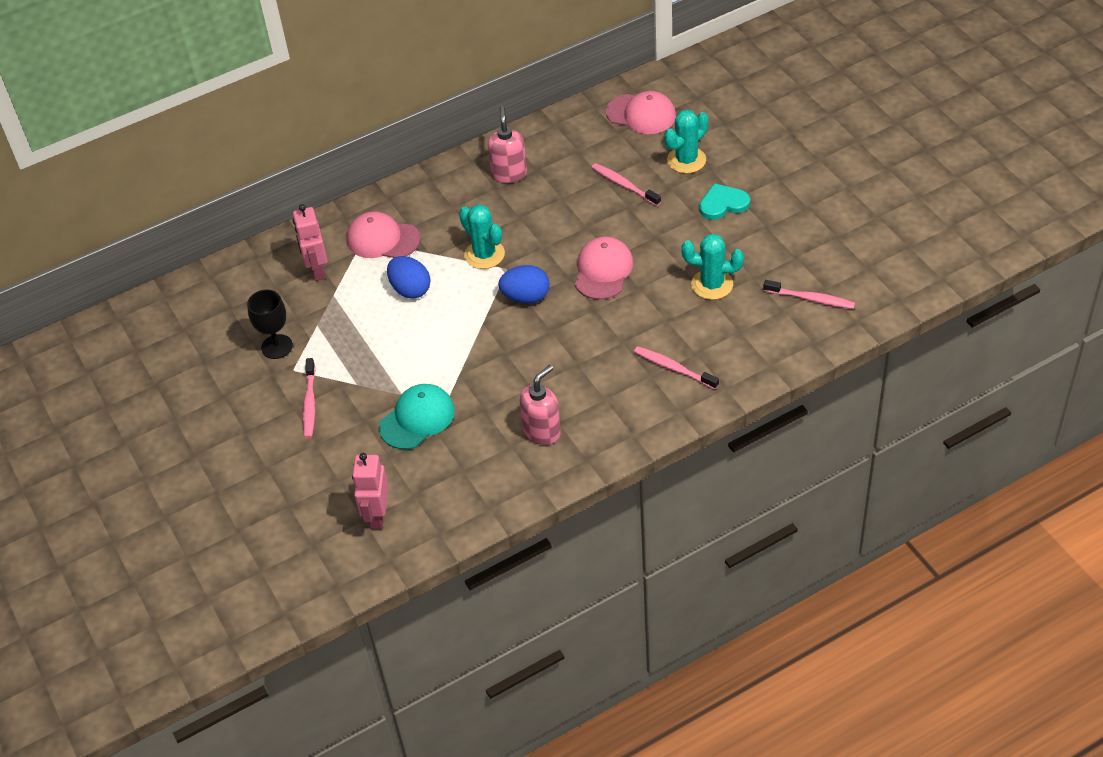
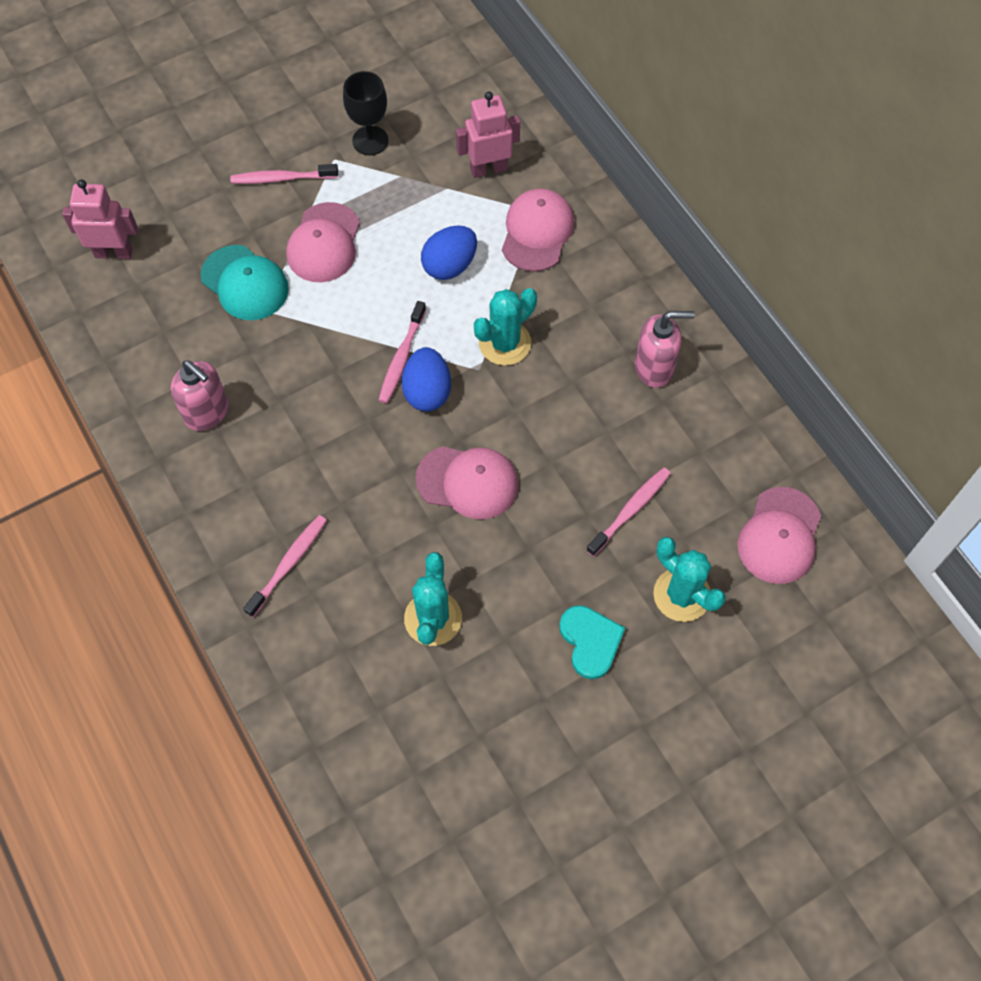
camera: 85 degrees right, 15 degrees up
pink toothbrush [763,280,855,309] -> pink toothbrush moved to [379,301,426,403]
none -> pink cap [286,202,360,282]

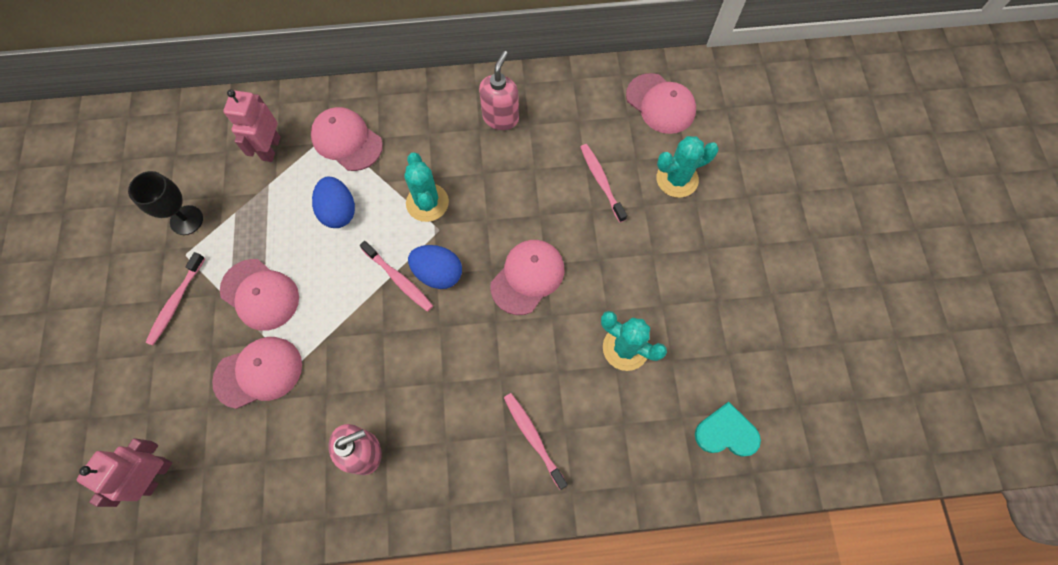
camera: 65 degrees left, 5 degrees up
turquoise cap [200,245,289,320] -> pink cap [212,337,302,409]
turquoise heart [559,605,625,679] -> turquoise heart moved to [695,402,761,457]

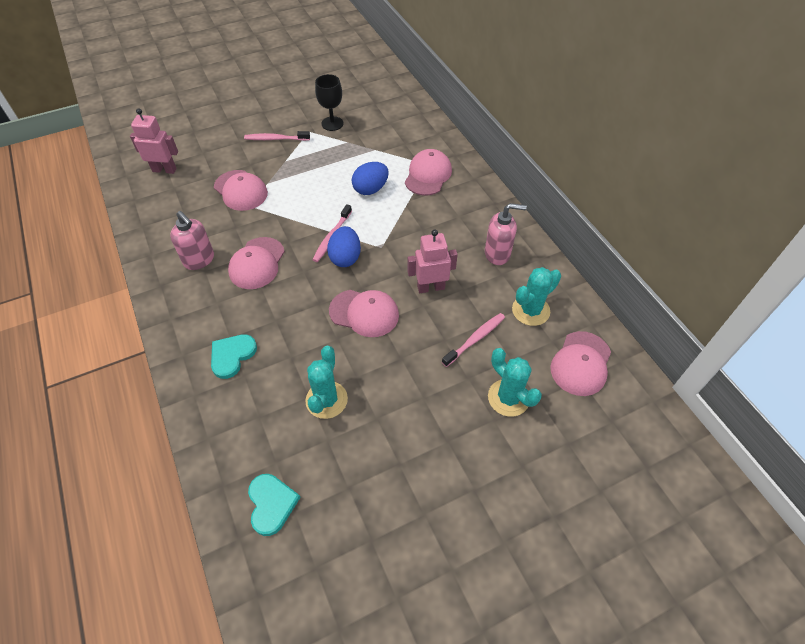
camera: 70 degrees right, 15 degrees down
pink cap [220,259,299,331] -> pink cap moved to [228,237,285,289]
pink robot [223,89,280,162] -> pink robot moved to [407,229,458,293]
turquoise cactus [404,152,449,222] -> turquoise cactus moved to [512,267,561,326]
pink toothbrush [504,393,568,490] -> turquoise heart [211,334,257,379]

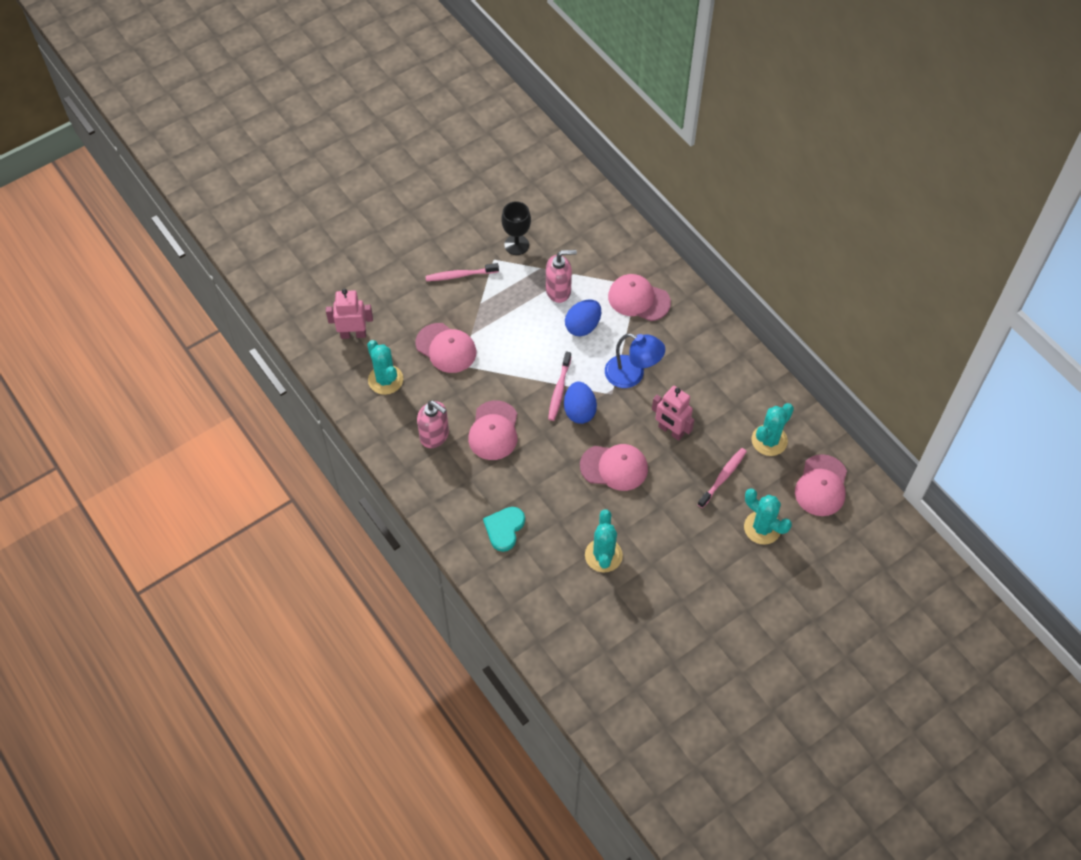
camera: 10 degrees left, 5 degrees up
turquoise heart [248,474,301,536] -> none
pink cap [405,149,452,196] -> pink cap turned 75 degrees counterclockwise [608,274,671,321]
pink robot [407,229,458,293] -> pink robot turned 120 degrees counterclockwise [652,386,694,441]
pink soap dispenser [485,203,527,265] -> pink soap dispenser moved to [546,250,577,303]
none -> turquoise cactus [367,340,403,395]
none -> blue lamp [605,334,665,388]

